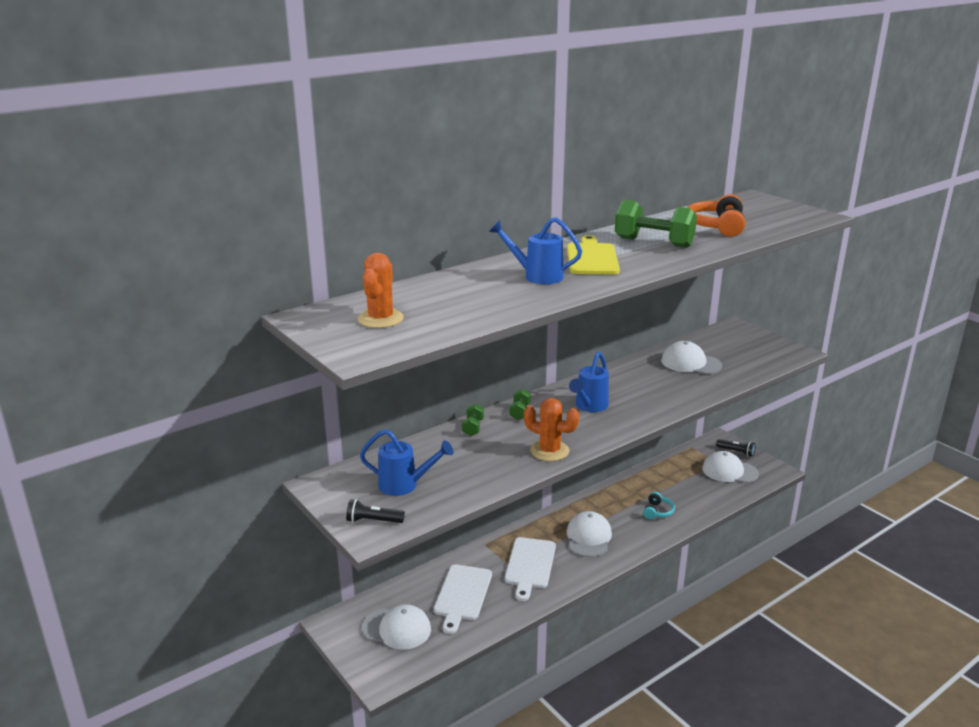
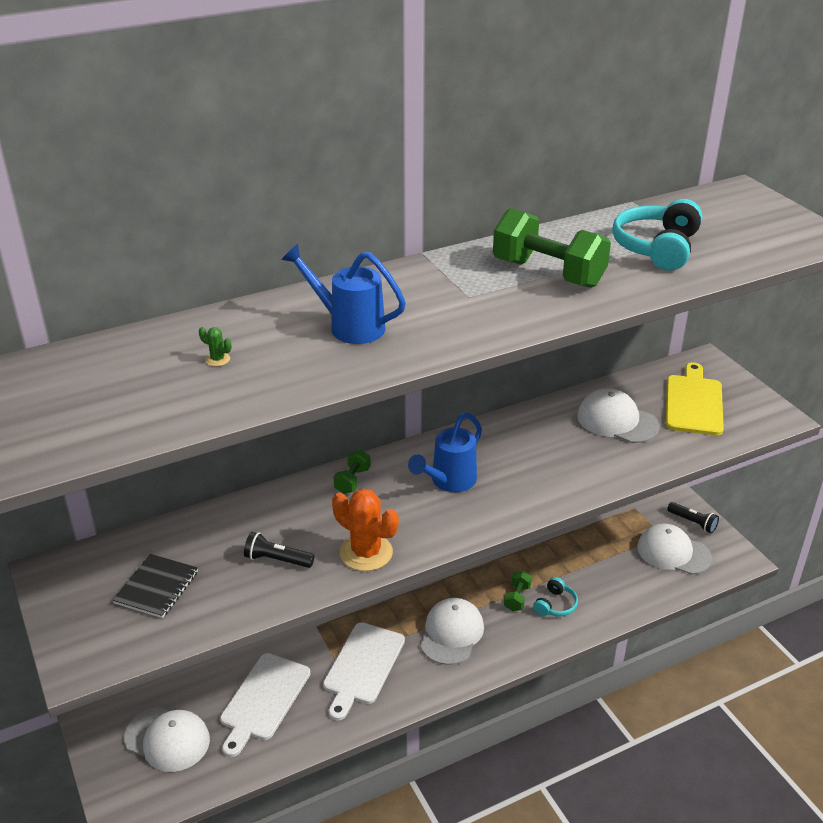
camera: 10 degrees right, 10 degrees up
black flashlight [346,499,405,523] -> black flashlight moved to [244,532,315,568]
orange cactus [357,253,404,328] -> none
blue watering can [360,429,454,496] -> black notebook [113,554,198,618]
green dumbbell [462,404,484,436] -> green dumbbell moved to [504,571,532,611]
yellow cutting board [567,235,620,274] -> yellow cutting board moved to [666,362,724,435]
orange headphones [688,194,746,237] -> turquoise headphones [612,199,703,271]
none -> green cactus [199,327,231,366]

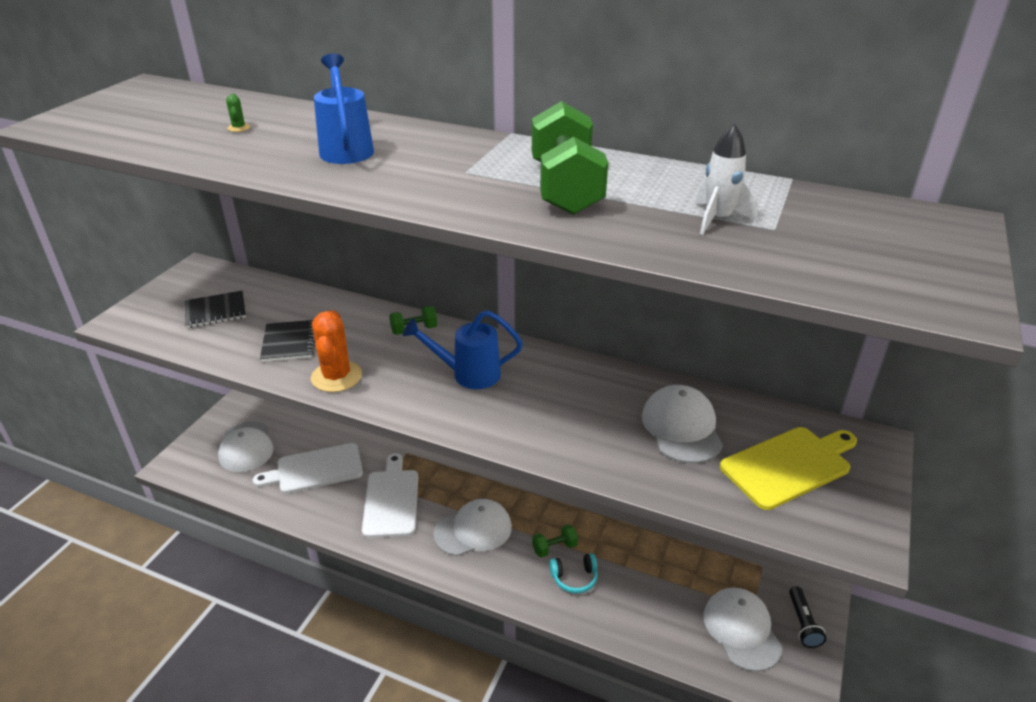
camera: 50 degrees right, 0 degrees up
black flashlight [244,532,315,568] -> black notebook [260,320,315,362]
white cutting board [323,622,405,721] -> white cutting board turned 105 degrees clockwise [362,453,418,538]
turquoise headphones [612,199,703,271] -> white rocket [695,124,758,235]

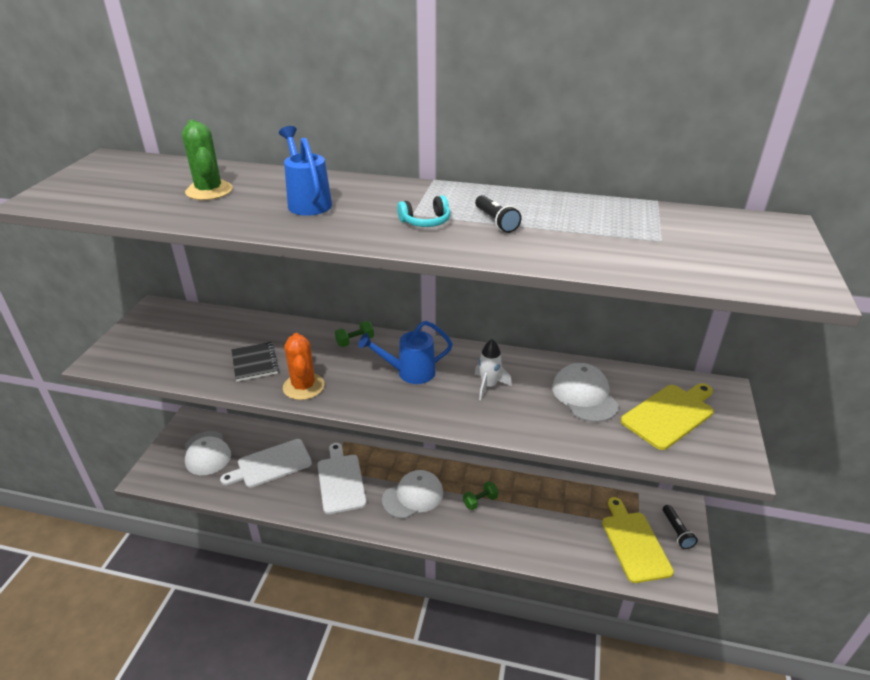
camera: 10 degrees left, 0 degrees up
black notebook [185,291,246,328] -> none
green cactus [226,93,250,132] -> green cactus [182,120,232,200], size x2.48
green dumbbell [532,101,608,215] -> black flashlight [475,195,522,233]
turquoise headphones [549,553,598,593] -> turquoise headphones moved to [397,195,450,227]
white rocket [695,124,758,235] -> white rocket moved to [475,339,512,400]
white cap [703,587,782,672] -> yellow cutting board [602,497,674,583]

